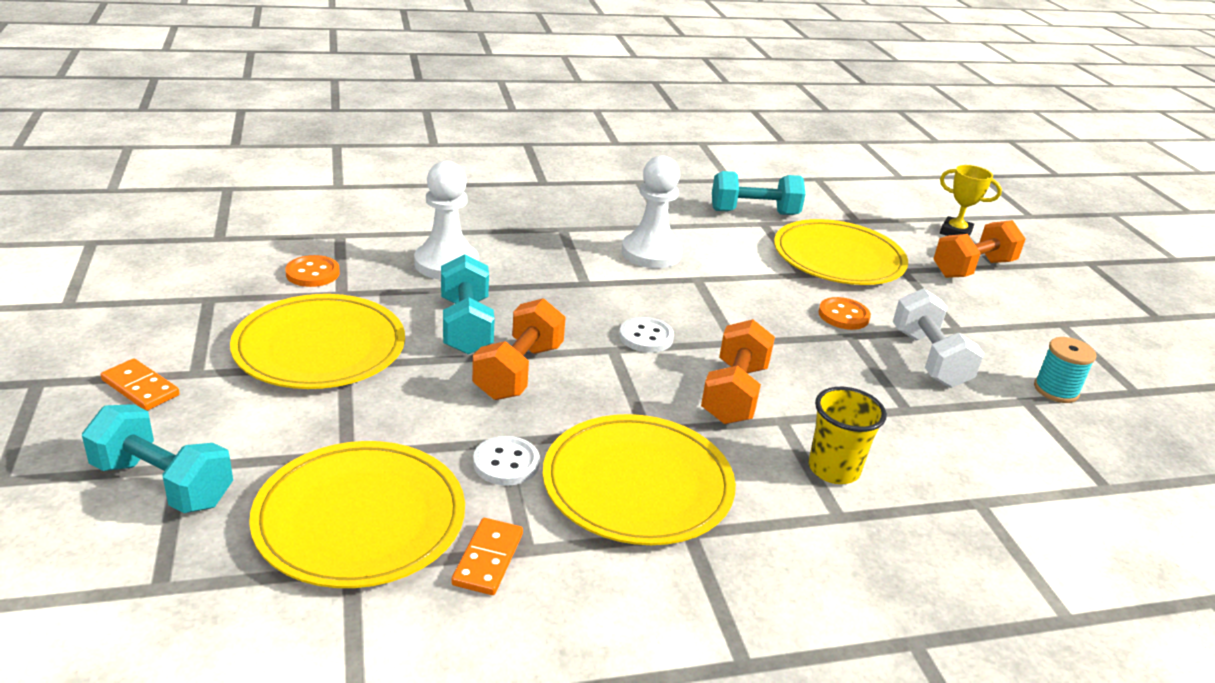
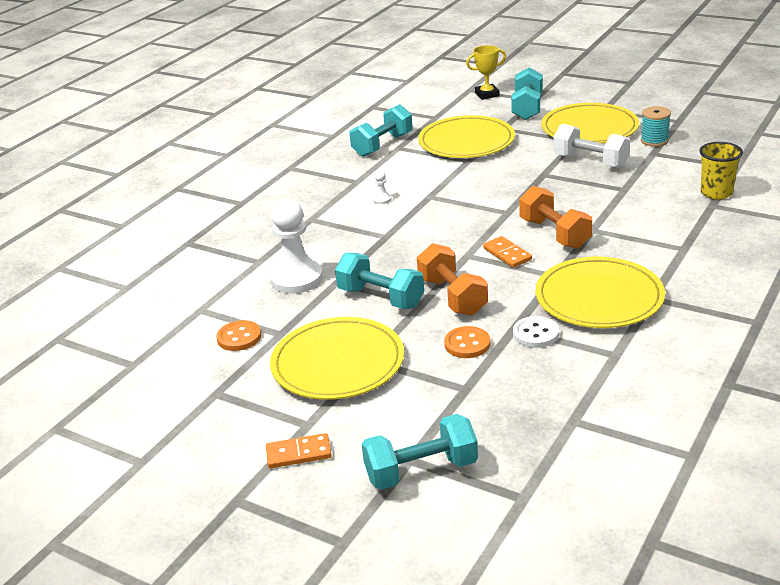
camera: 40 degrees left, 0 degrees up
yellow plate [249,441,465,588] -> yellow plate moved to [541,103,639,143]
orange domino [451,518,523,595] -> orange domino moved to [483,236,532,268]
white button [619,317,674,353] -> none
white pawn [622,156,682,268] -> white pawn [373,170,391,204], size x0.40
yellow cup [808,387,887,484] -> yellow cup moved to [699,142,743,199]
orange button [819,297,871,330] -> orange button moved to [444,326,490,358]
orange dumbbell [933,220,1026,278] -> turquoise dumbbell [511,67,543,120]

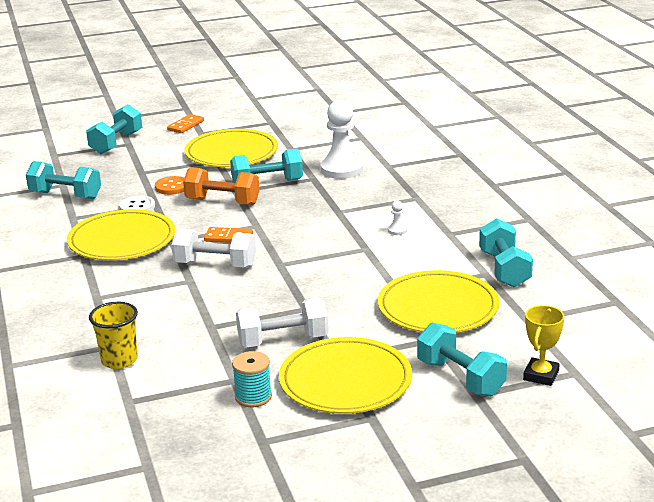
camera: 130 degrees right, 5 degrees down
orange button [216,320,261,351] -> none
orange dumbbell [519,186,592,249] -> white dumbbell [172,228,256,268]
none -> turquoise dumbbell [26,161,101,199]

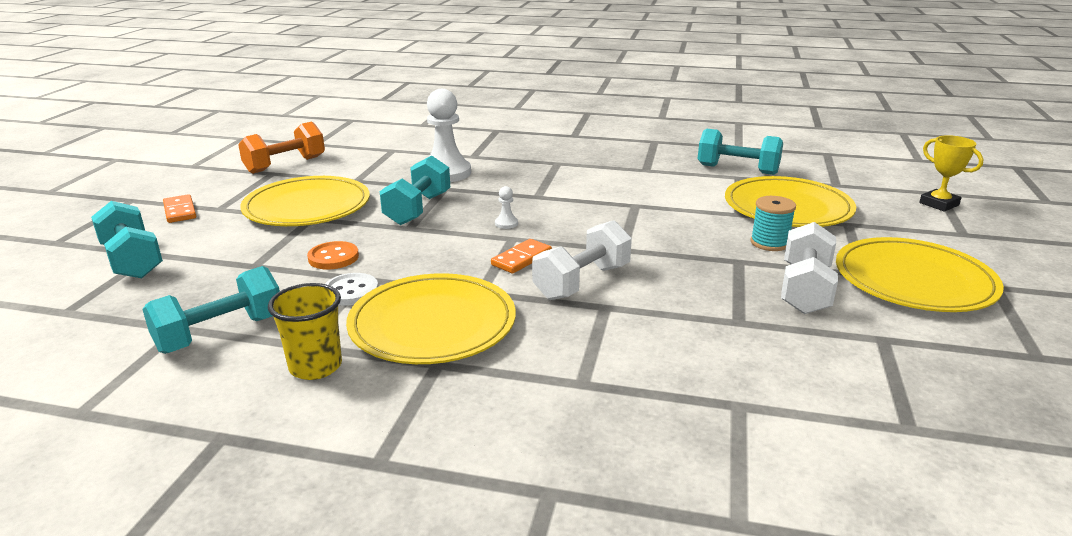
camera: 60 degrees left, 0 degrees up
yellow cup [89,302,138,369] -> yellow cup moved to [268,283,342,380]
orange dumbbell [183,167,260,205] -> orange dumbbell moved to [238,121,325,174]
turquoise spool [232,351,272,407] -> turquoise spool moved to [750,196,796,251]
white pawn [388,201,407,235] -> white pawn moved to [495,186,518,229]
turquoise dumbbell [417,322,507,396] -> none

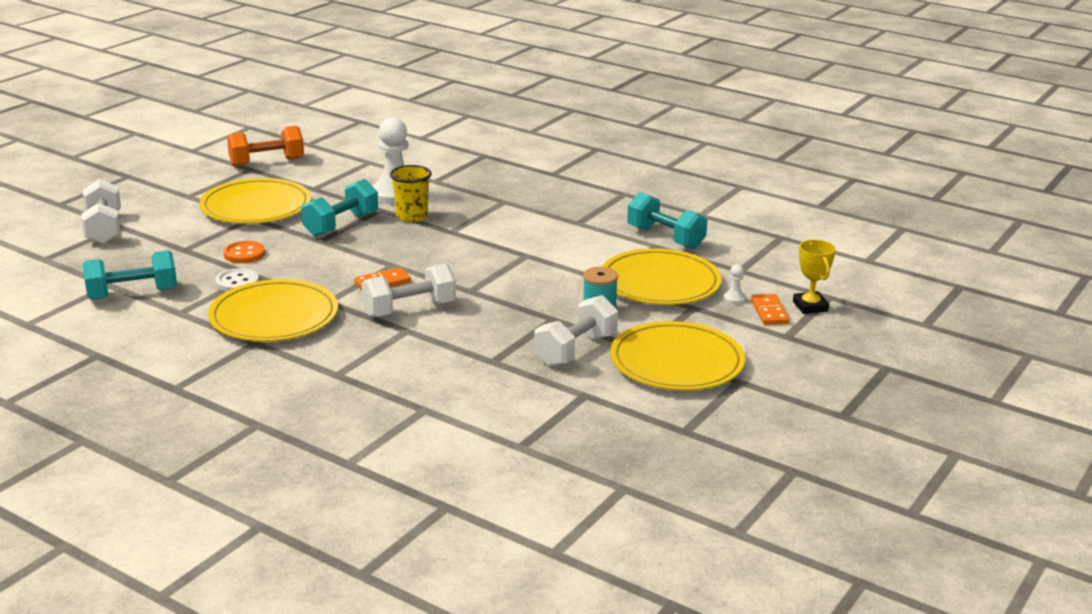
camera: 20 degrees right, 0 degrees up
turquoise dumbbell [91,201,163,278] -> white dumbbell [81,179,121,244]
orange domino [163,194,196,223] -> orange domino moved to [751,294,790,325]
yellow cup [268,283,342,380] -> yellow cup moved to [390,165,432,222]
white pawn [495,186,518,229] -> white pawn moved to [724,264,746,304]

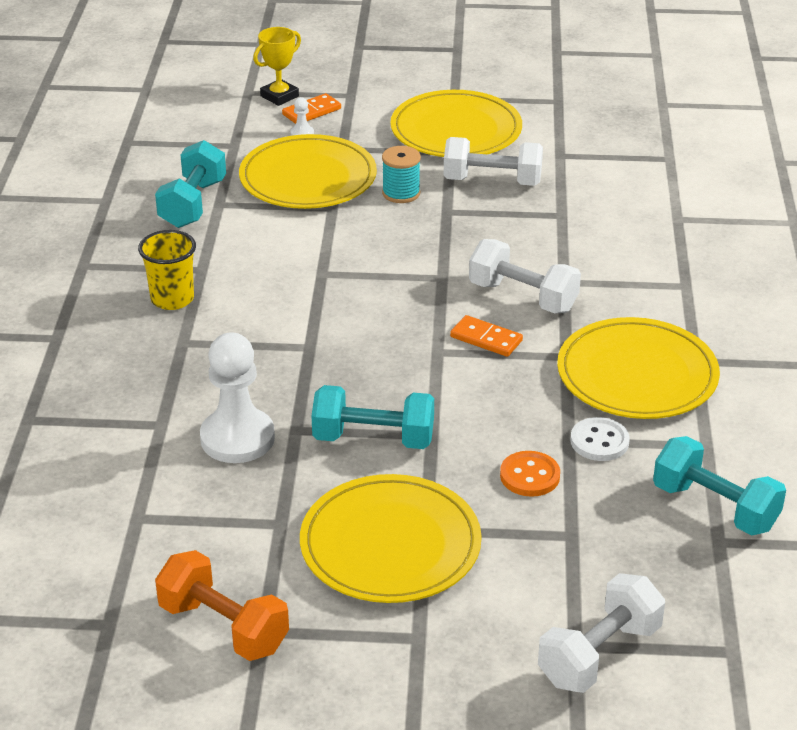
camera: 120 degrees left, 10 degrees up
yellow cup [390,165,432,222] -> yellow cup moved to [138,230,196,310]

